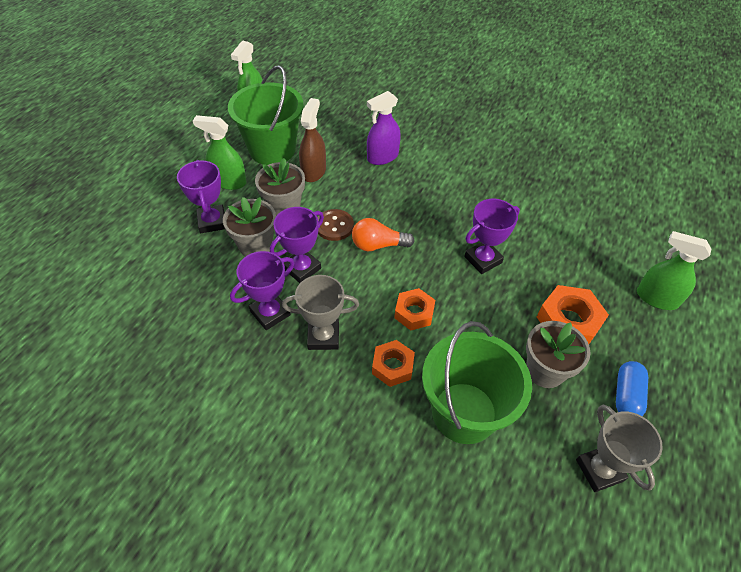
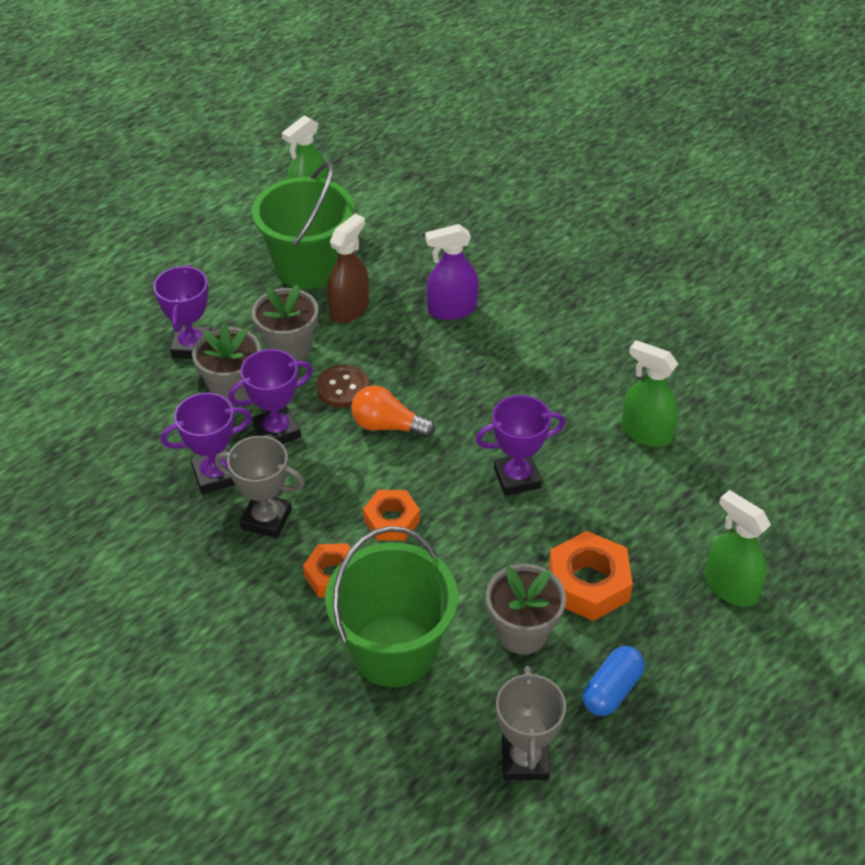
camera: 20 degrees right, 5 degrees down
green spray bottle [193,115,247,190] -> green spray bottle moved to [621,340,678,447]

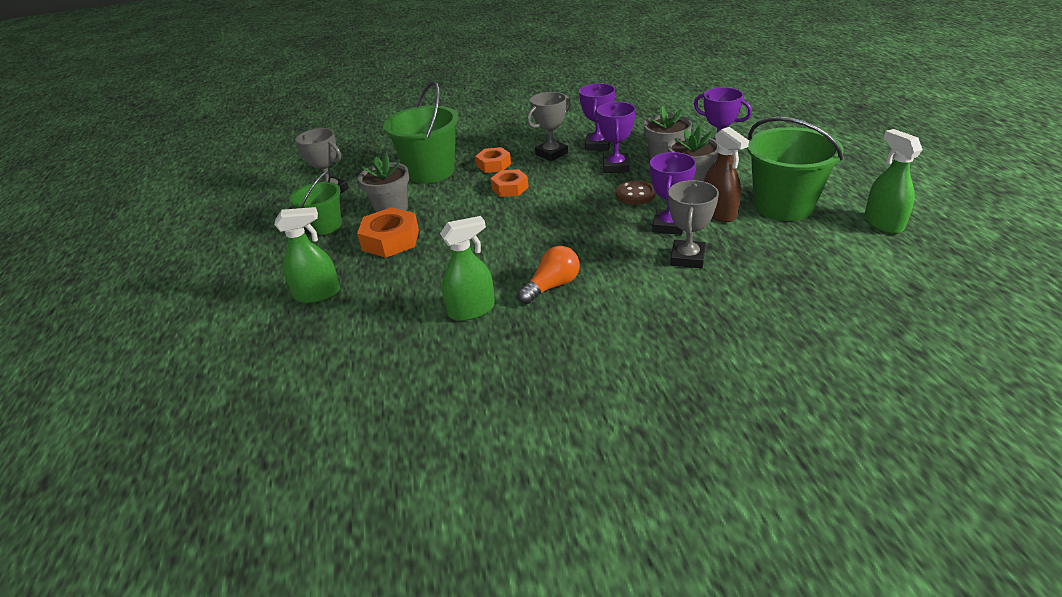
camera: 125 degrees right, 10 degrees down
orange light bulb [351,385,435,438] -> orange light bulb moved to [517,246,580,304]
purple spray bottle [425,224,479,320] -> grey trophy [668,180,719,268]
purple trophy [476,395,565,496] -> purple trophy moved to [650,152,696,235]
blue capsule [582,646,645,716] -> green bucket [289,171,342,235]

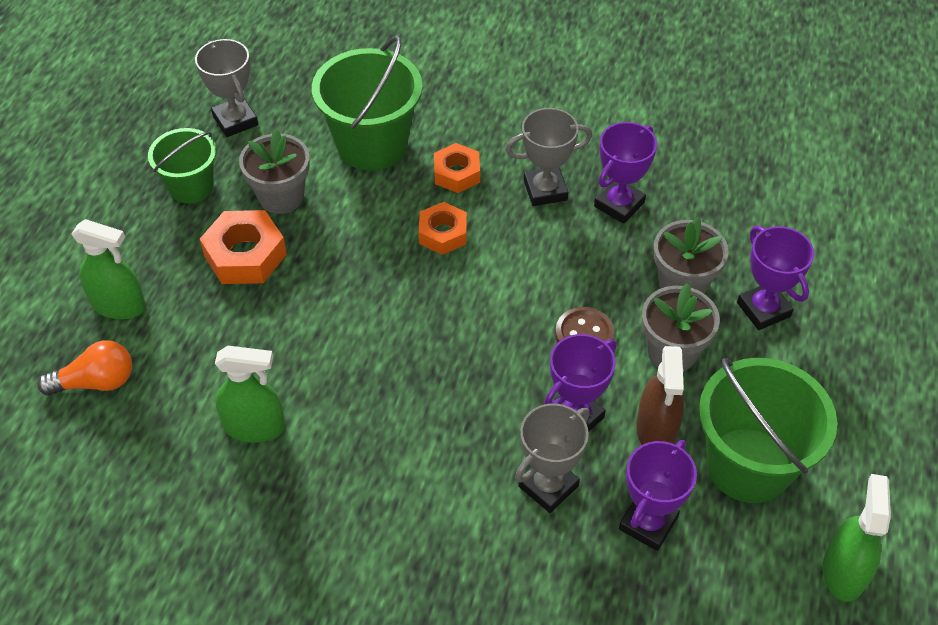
camera: 25 degrees right, 15 degrees up
orange light bulb [517,246,580,304] -> orange light bulb moved to [37,341,132,396]
purple trophy [597,102,636,173] -> purple trophy moved to [619,440,697,551]

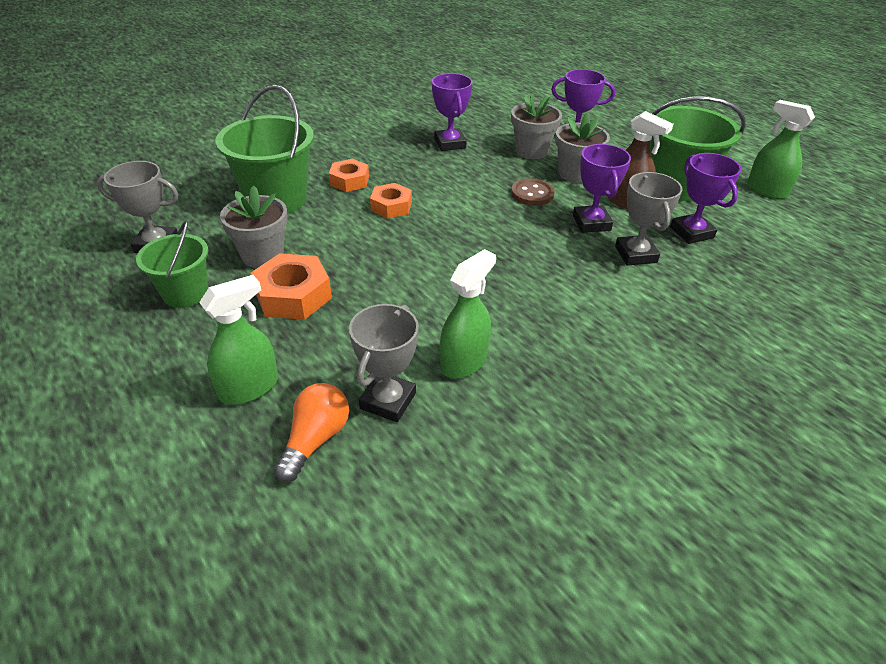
camera: 55 degrees left, 10 degrees down
grey trophy [505,108,592,206] -> grey trophy moved to [349,304,419,422]

